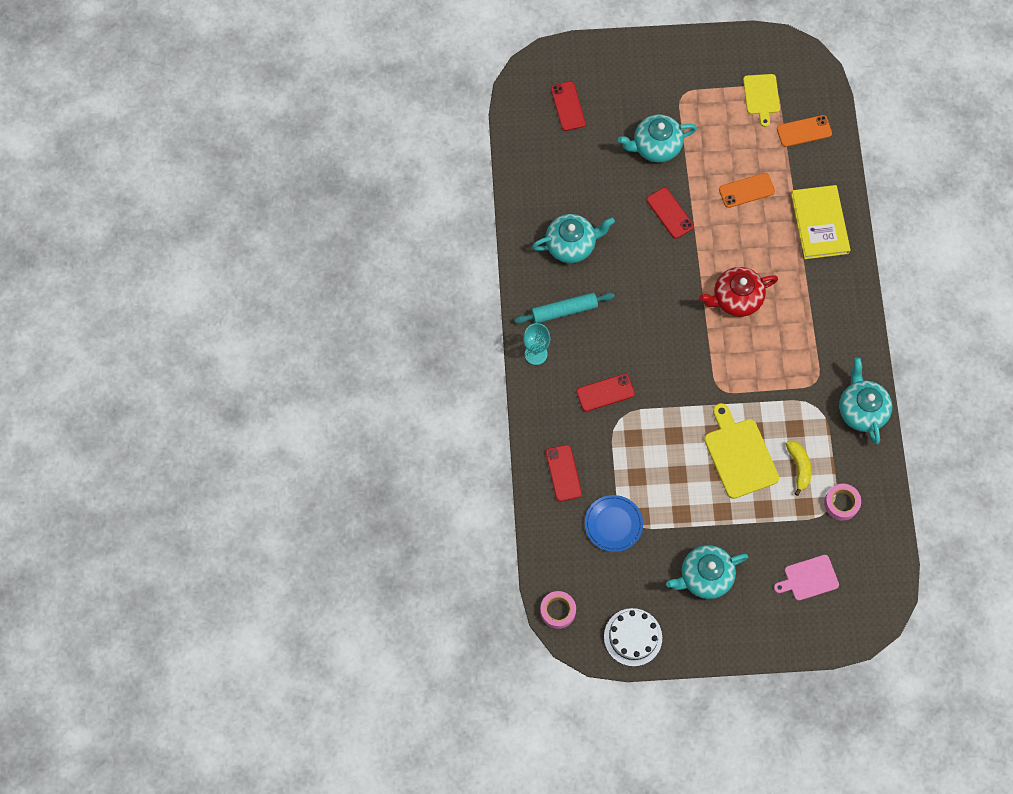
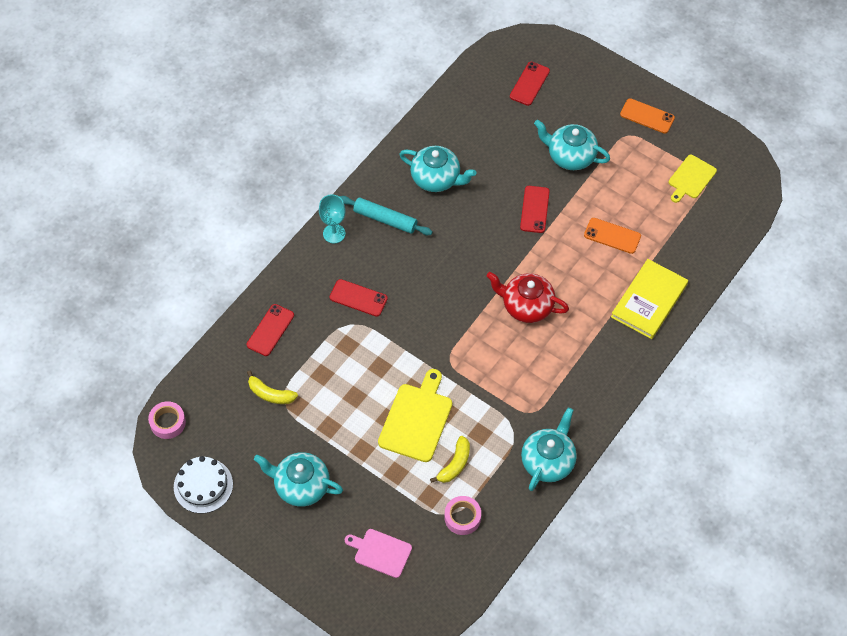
camera: 40 degrees right, 10 degrees down
blue plate [585,495,643,552] -> yellow banana [247,371,298,404]
orange phone [777,115,832,147] -> orange phone moved to [620,98,675,134]

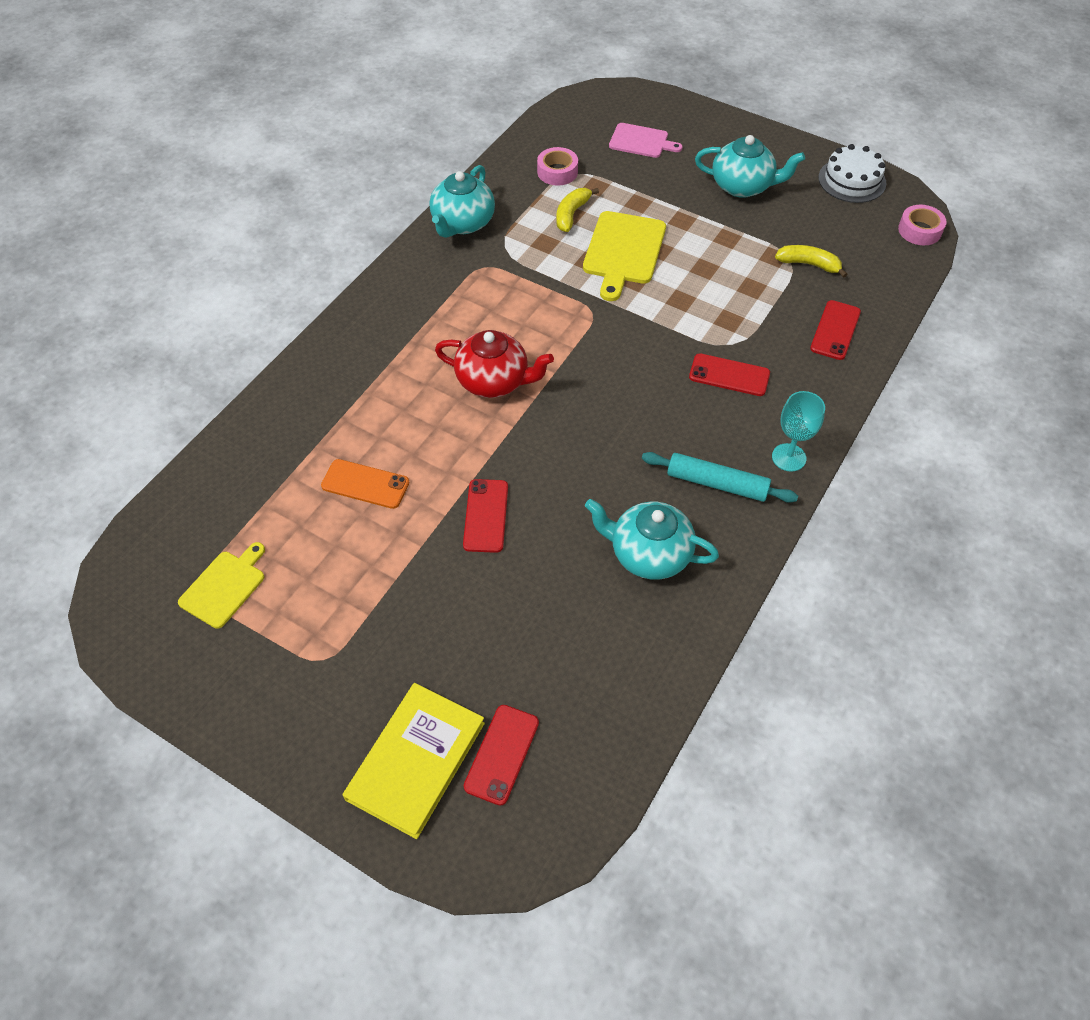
camera: 175 degrees right, 5 degrees down
turquoise teapot [534,120,610,170] -> none
yellow book [611,259,688,339] -> yellow book moved to [342,683,485,839]
orange phone [620,98,675,134] -> none

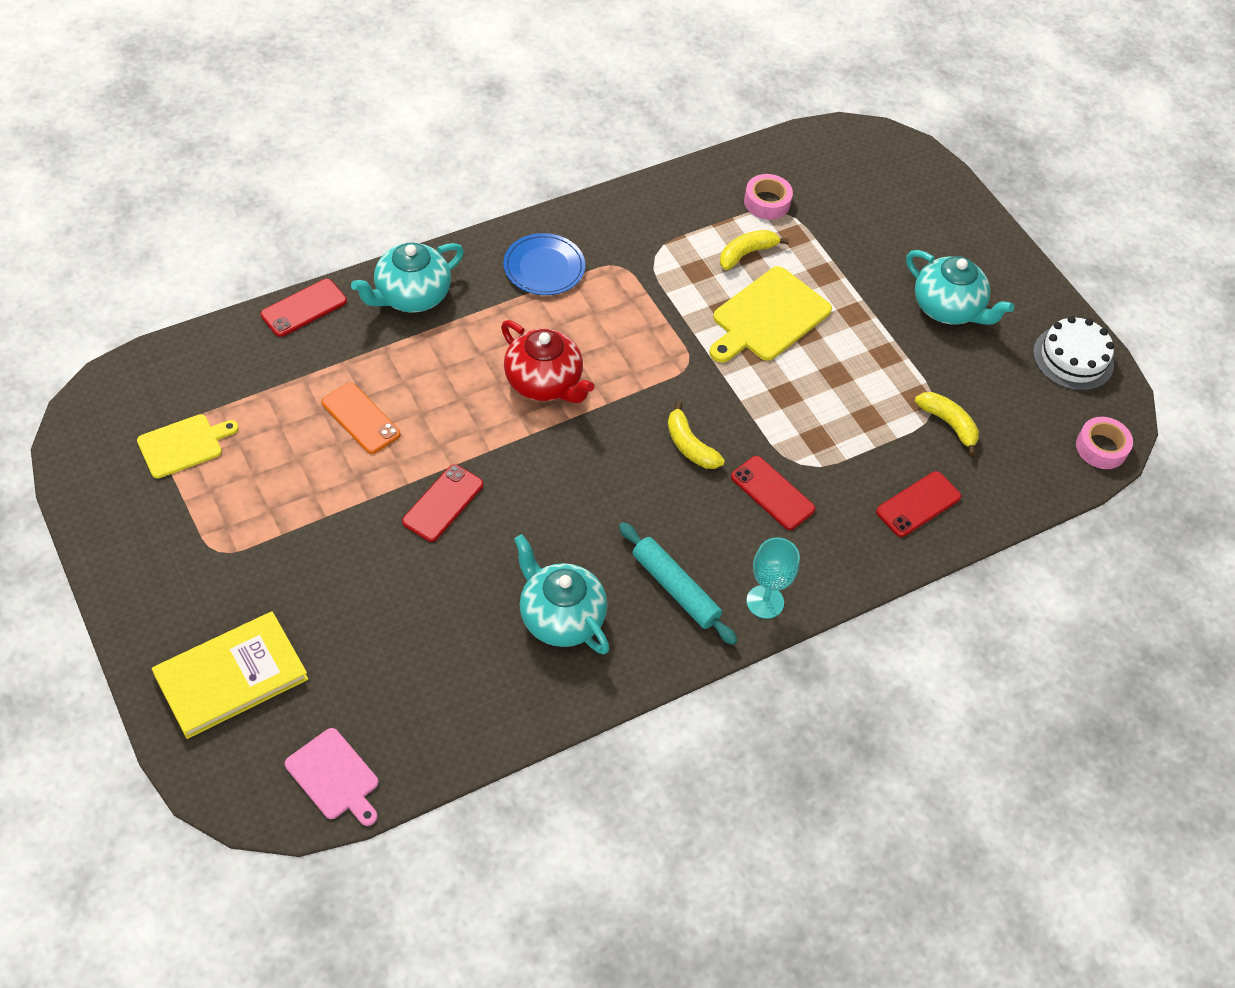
camera: 25 degrees right, 0 degrees up
turquoise teapot [429,165,495,238] -> turquoise teapot moved to [351,242,464,312]
red phone [464,705,539,806] -> red phone moved to [261,279,347,337]
pink cutting board [609,123,683,158] -> pink cutting board moved to [285,728,378,826]
none -> blue plate [504,233,585,295]
none -> yellow banana [668,401,725,469]

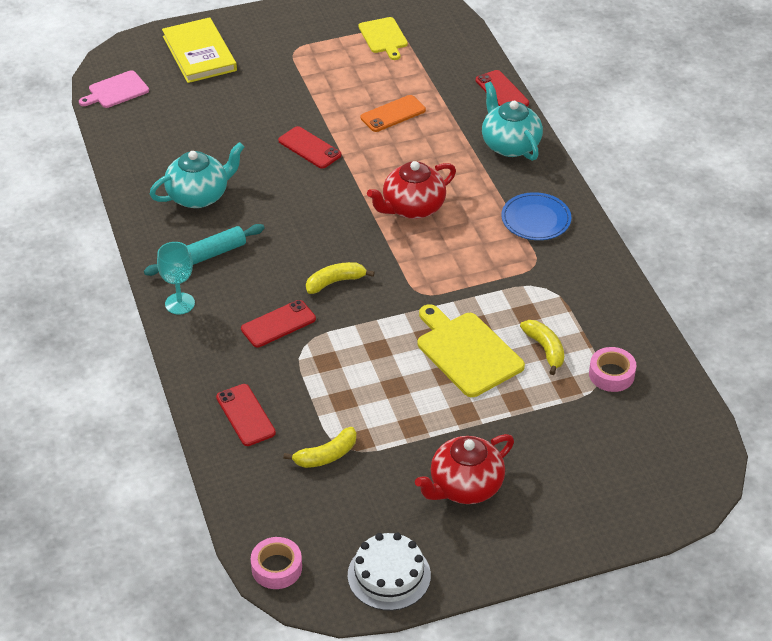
camera: 105 degrees right, 10 degrees down
turquoise teapot [906,250,1014,325] -> red teapot [415,434,514,504]

